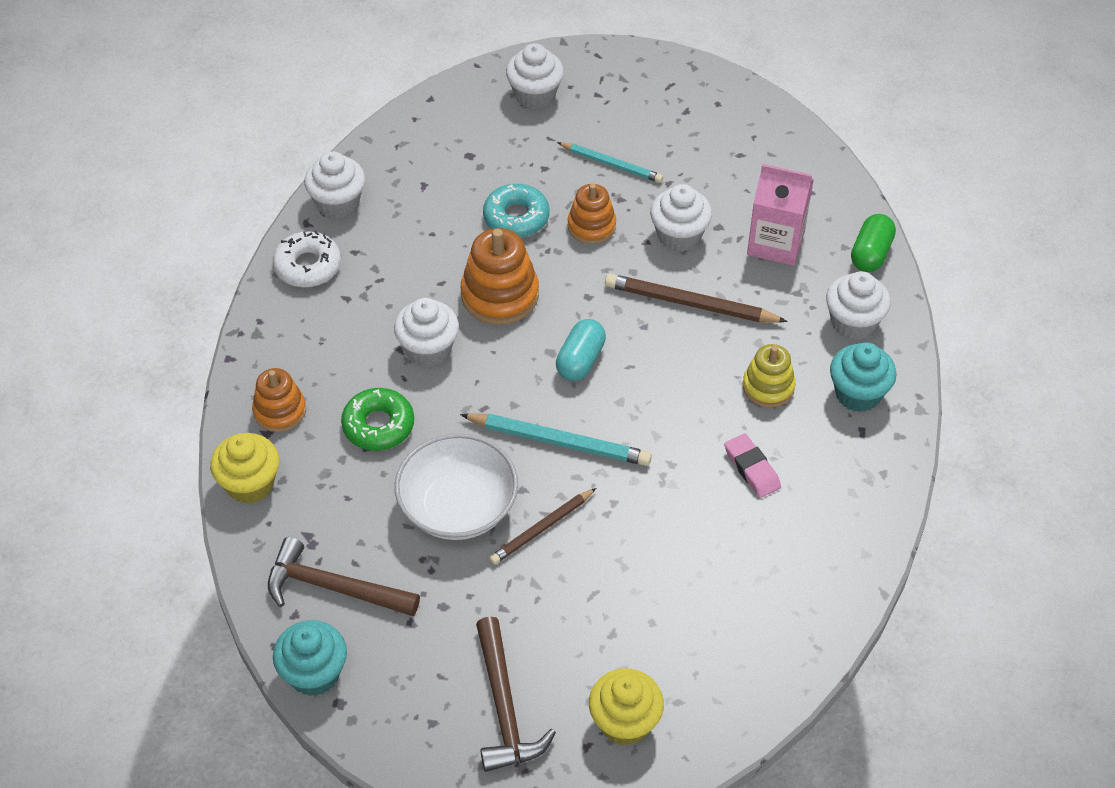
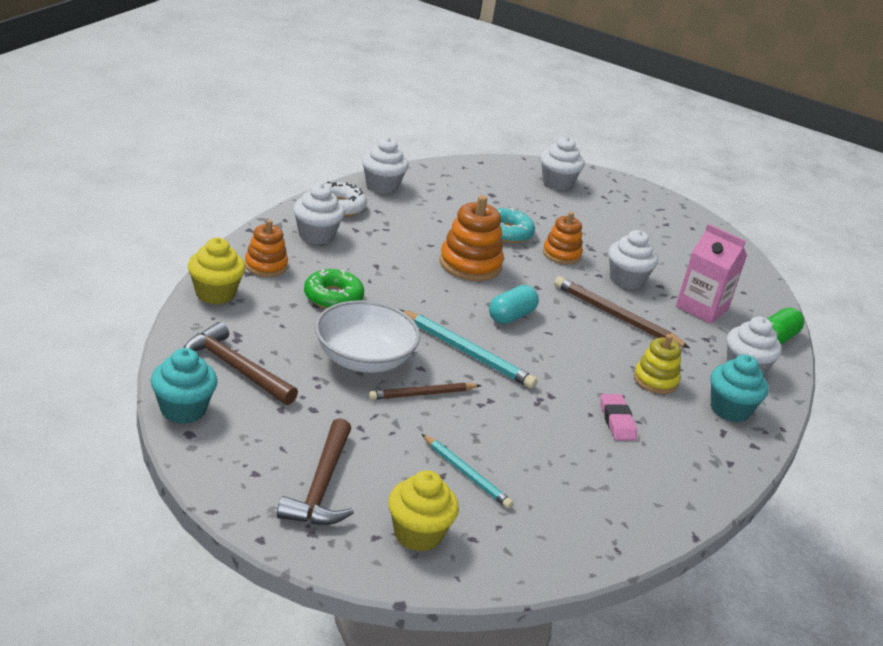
camera: 15 degrees right, 20 degrees down
white cupcake [394,298,459,367] -> white cupcake moved to [293,183,345,245]
turquoise pencil [557,142,663,183] -> turquoise pencil moved to [422,434,513,509]

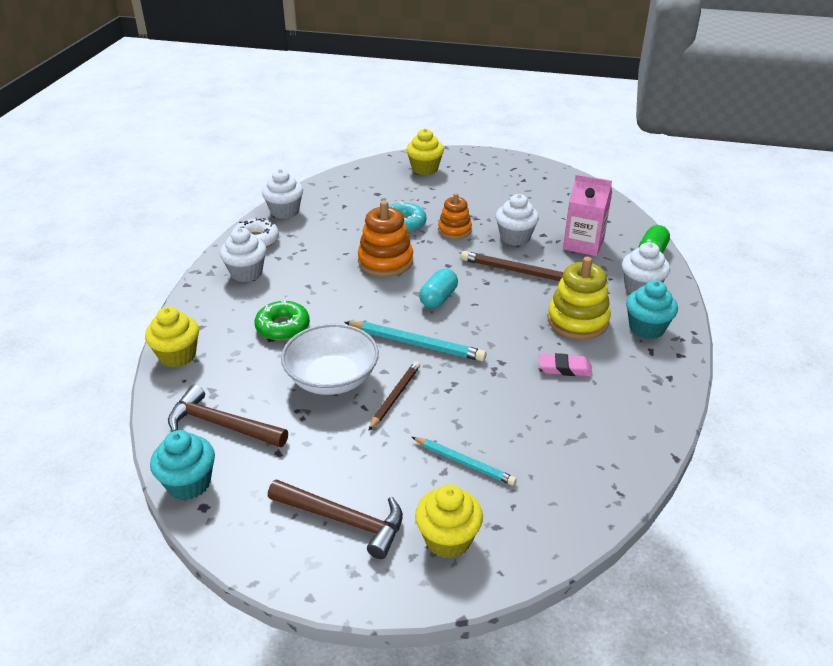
camera: 10 degrees left, 5 degrees up
orange stacking toy [245,220,288,277] -> none
brown hammer [277,418,353,525] -> brown hammer turned 60 degrees counterclockwise [268,479,403,559]
brown pencil [368,383,481,400] -> brown pencil turned 150 degrees clockwise [368,361,420,431]
white cupcake [541,137,584,191] -> yellow cupcake [406,129,444,175]
pink eraser [601,394,637,441] -> pink eraser turned 60 degrees counterclockwise [539,353,592,376]
yellow stacking toy [634,334,681,394] -> yellow stacking toy [548,257,611,339], size x1.55

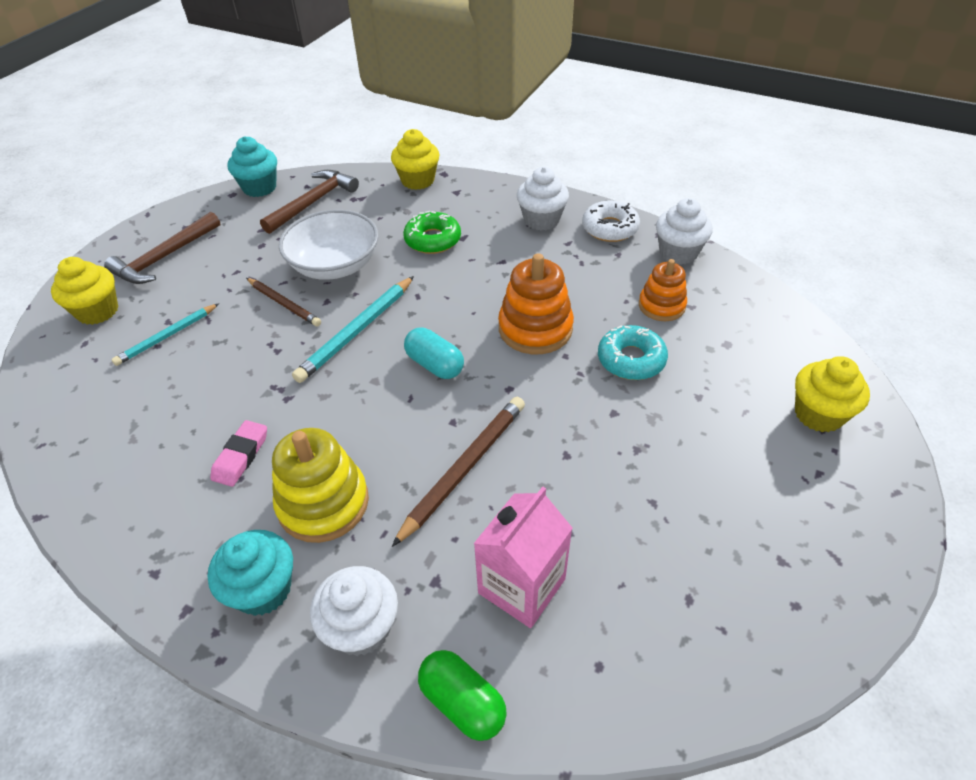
camera: 105 degrees right, 10 degrees up
orange stacking toy [438,193,472,239] -> orange stacking toy moved to [639,259,687,321]
white cupcake [496,194,539,246] -> none

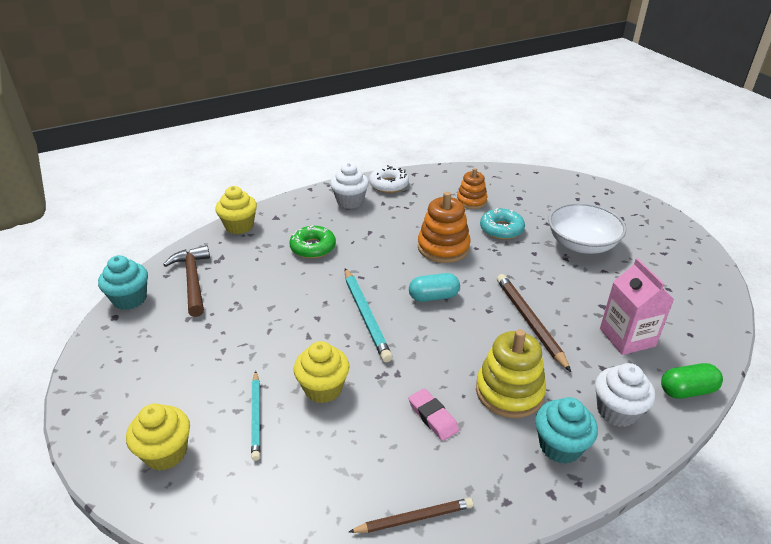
camera: 55 degrees left, 10 degrees down
brown hammer [104,212,220,284] -> none
brown pencil [246,278,321,327] -> brown pencil moved to [349,498,473,533]
white bowl [279,210,379,280] -> white bowl moved to [548,203,626,254]
white cupcake [656,198,713,265] -> none
yellow cupcake [795,356,870,432] -> yellow cupcake moved to [294,341,349,403]

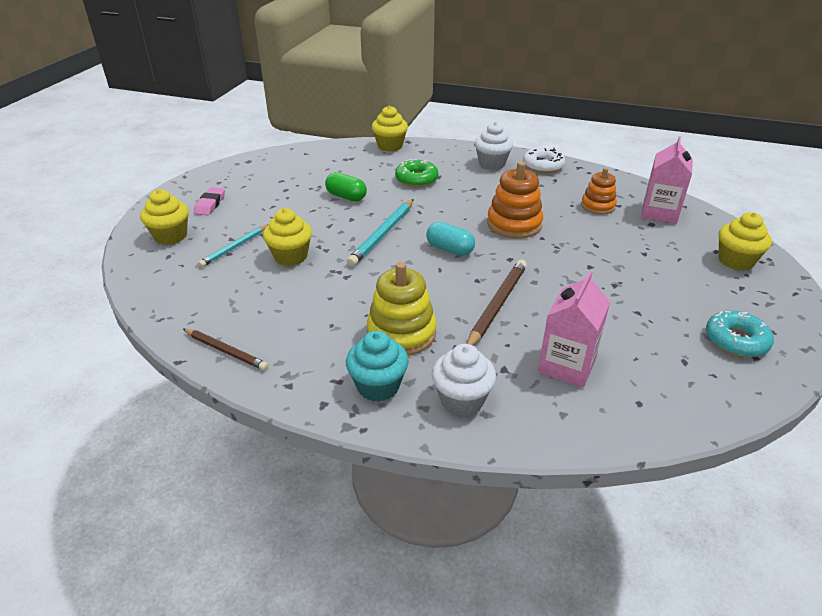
camera: 45 degrees right, 0 degrees up
turquoise cupcake [98,255,148,310] -> none
brown hammer [163,245,210,317] -> none
pink eraser [408,388,459,441] -> pink eraser moved to [194,187,225,215]
turquoise donut [480,208,525,240] -> turquoise donut moved to [706,310,774,357]
white bowl [548,203,626,254] -> none
green capsule [661,363,723,399] -> green capsule moved to [325,172,367,201]
none -> pink carton [641,136,693,224]
none -> yellow cupcake [718,212,772,270]

